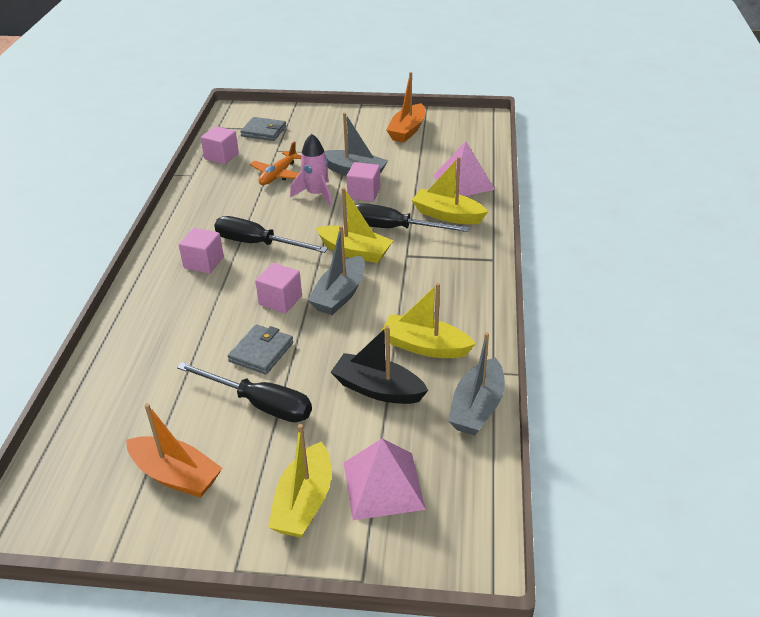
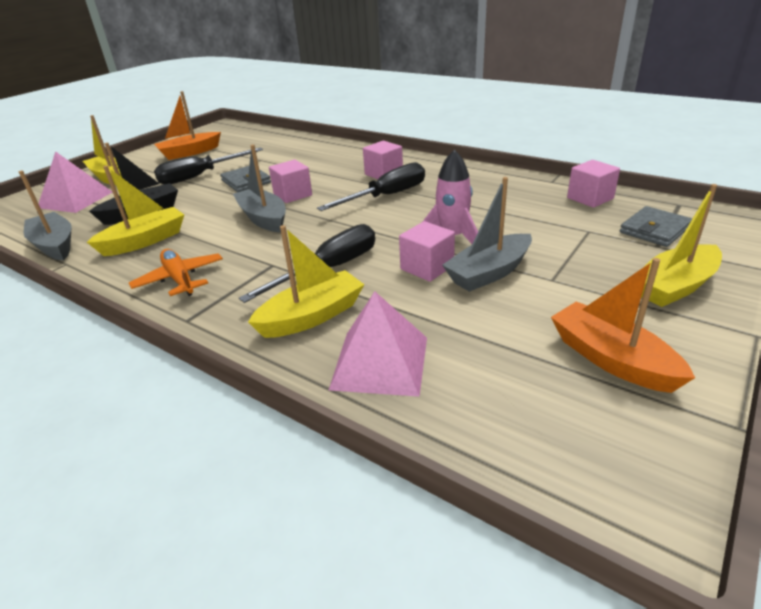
camera: 120 degrees right, 5 degrees down
orange plane [250,141,301,185] -> orange plane moved to [129,249,223,296]
yellow boat [316,187,394,263] -> yellow boat moved to [641,184,722,307]

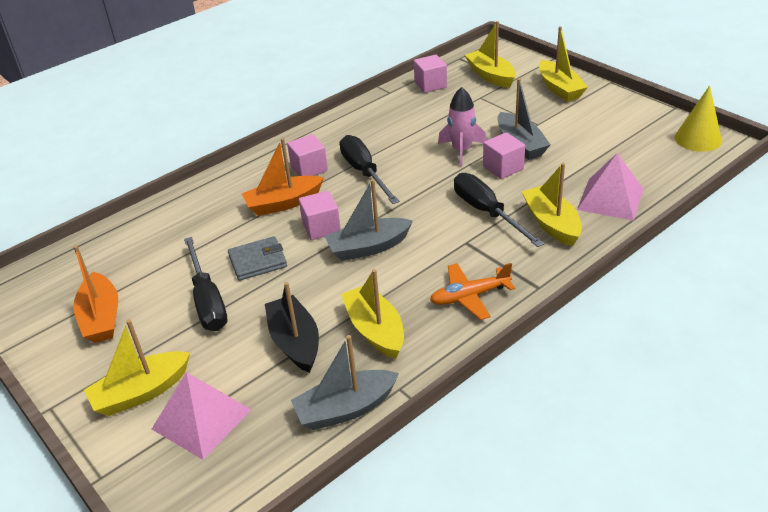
camera: 75 degrees left, 5 degrees up
orange boat [551,258,695,393] -> orange boat moved to [242,138,324,216]
grey wallet [620,206,692,247] -> yellow boat [465,21,516,88]
none -> yellow cone [675,85,722,152]

